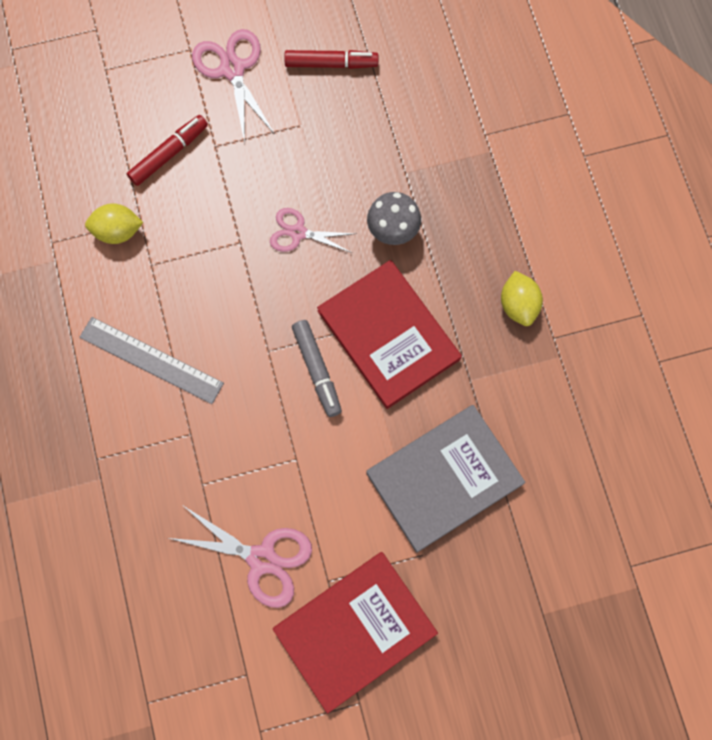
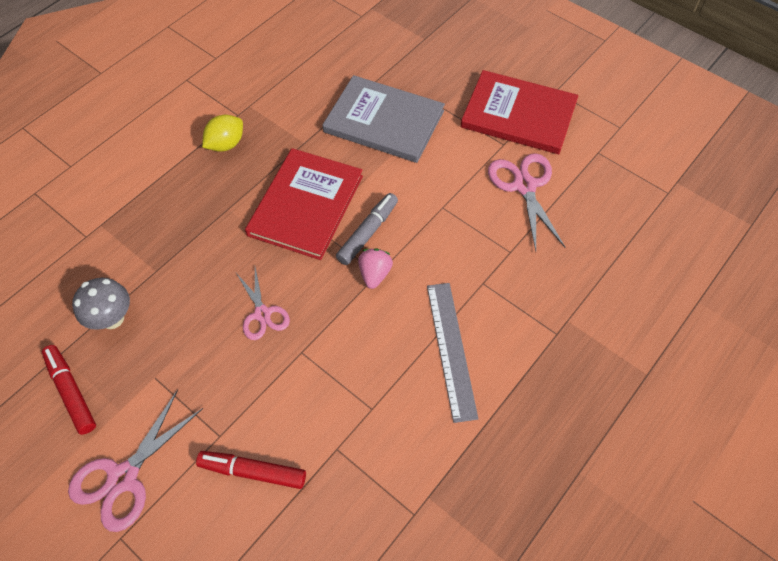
camera: 125 degrees left, 15 degrees down
yellow lemon [85,203,143,244] -> none
grey mushroom [367,192,421,245] -> grey mushroom moved to [72,278,130,330]
none -> pink strawberry [358,248,393,289]

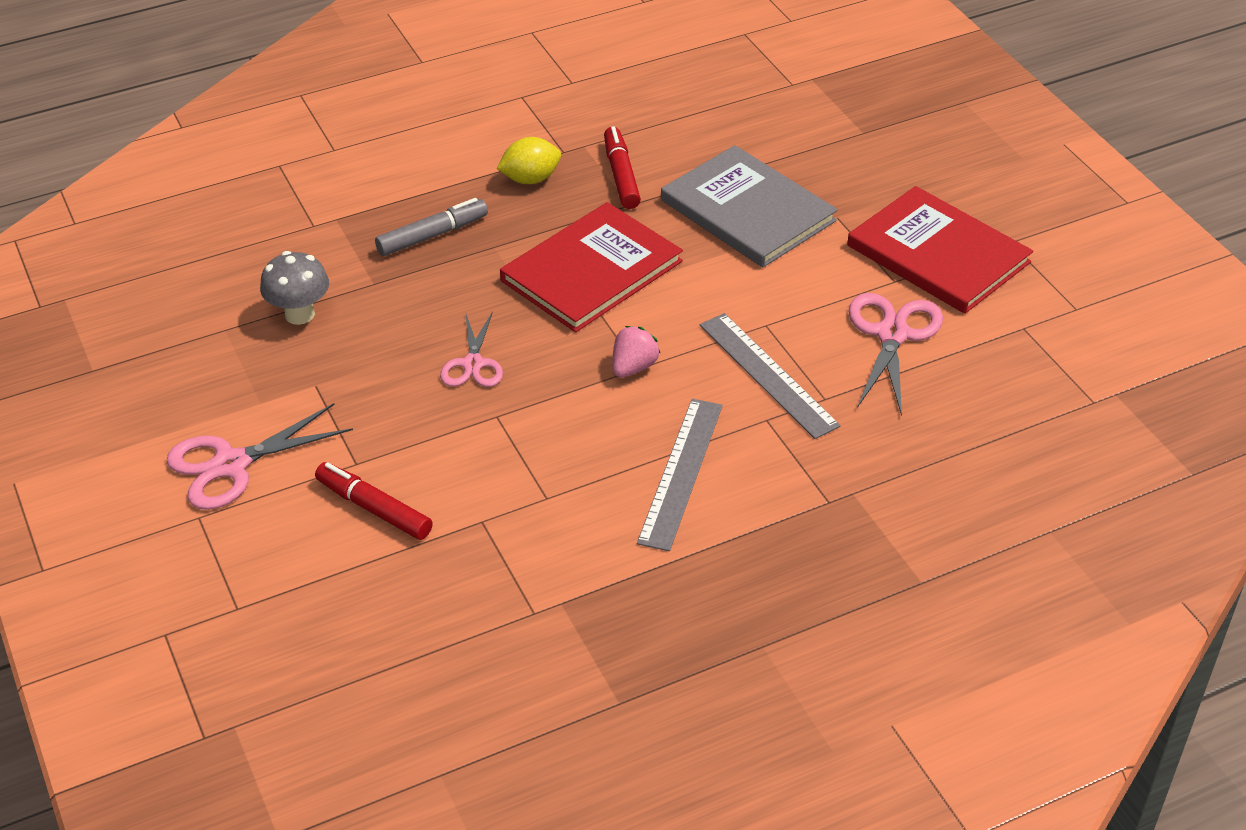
camera: 25 degrees right, 15 degrees down
red marker [42,345,96,435] -> red marker moved to [604,126,641,209]
grey marker [336,193,398,265] -> grey marker moved to [375,198,488,256]
none -> grey ruler [700,313,841,439]

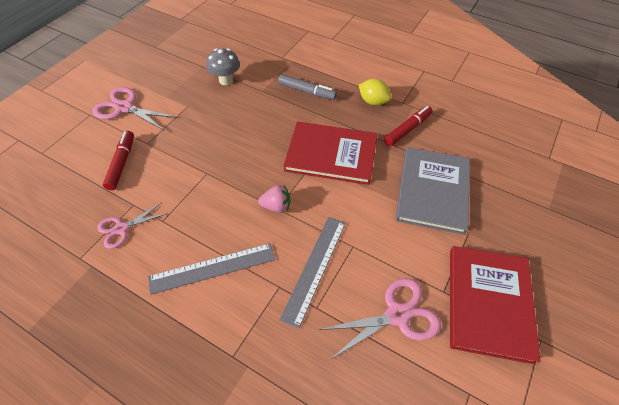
camera: 55 degrees right, 10 degrees up
pink scissors [440,311,503,387] -> pink scissors moved to [97,202,168,249]

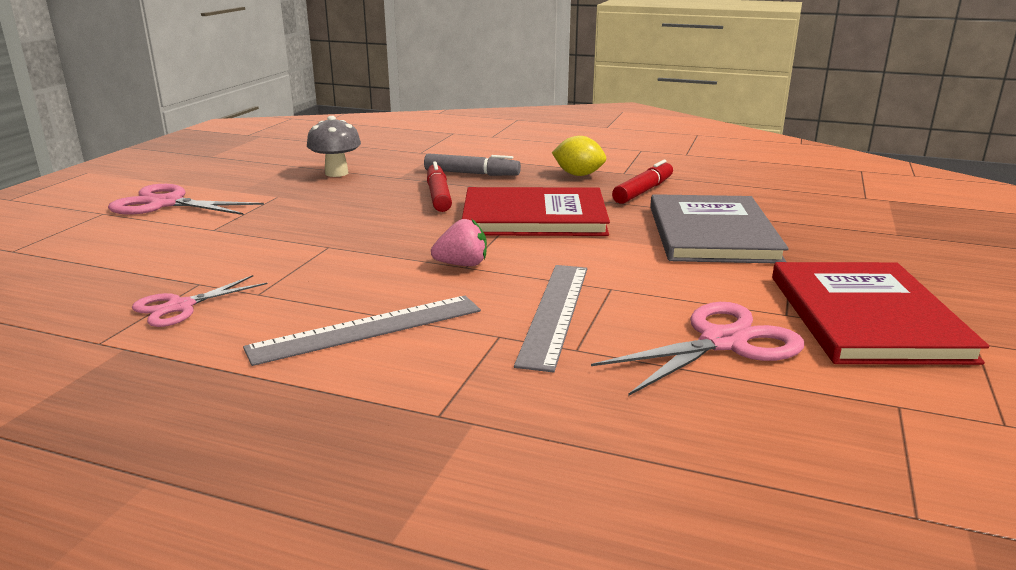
camera: 10 degrees left, 30 degrees down
red marker [103,131,134,190] -> red marker moved to [427,162,452,212]

